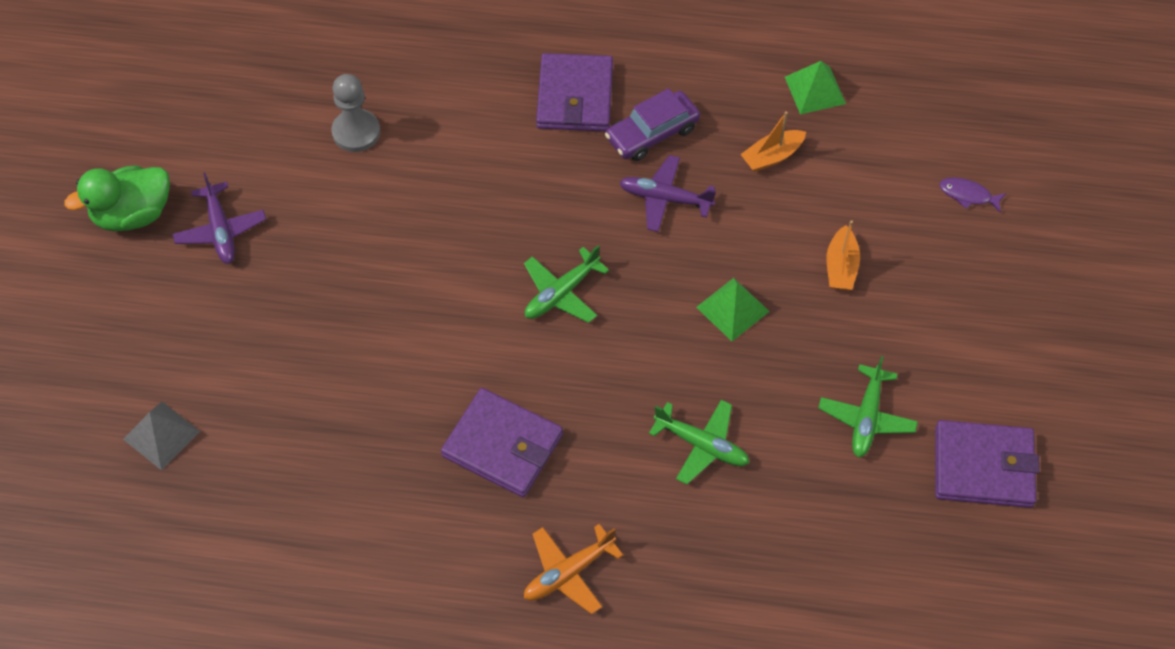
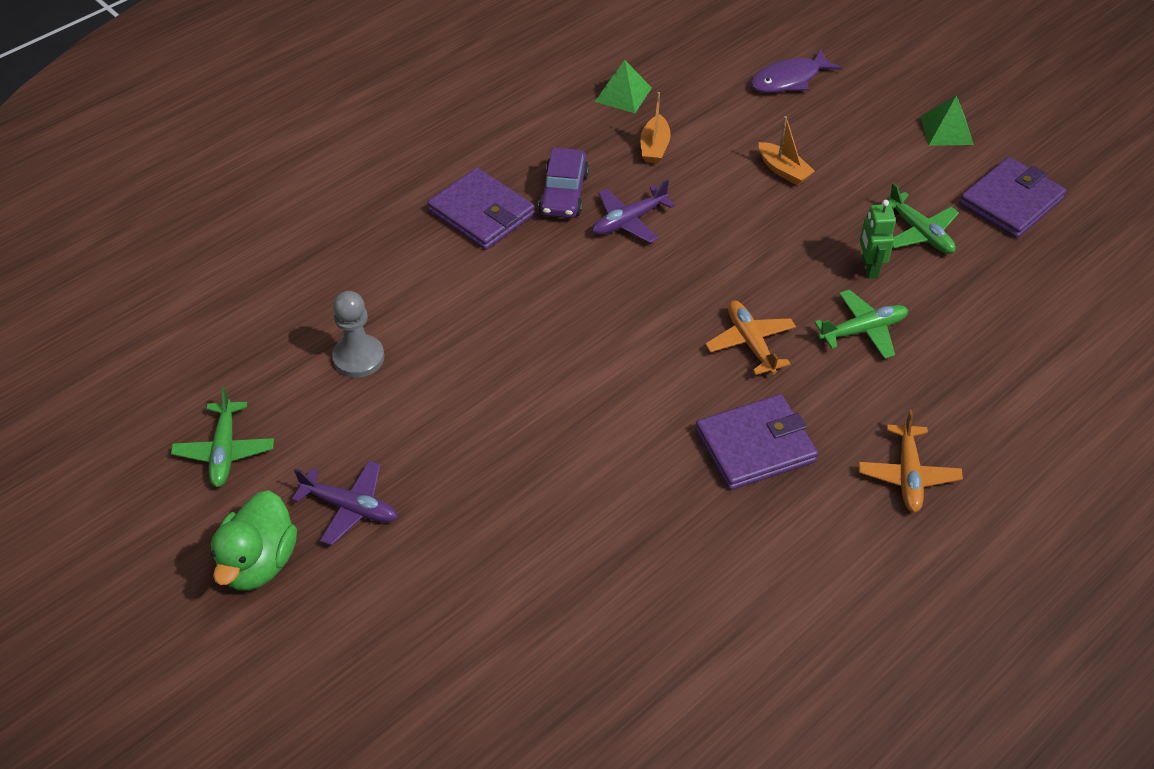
camera: 50 degrees left, 10 degrees down
grey pyramid [123,401,200,470] -> none
green plane [524,245,609,323] -> green plane moved to [171,387,274,487]
green pyramid [696,278,770,341] -> green pyramid moved to [920,95,974,146]
purple fish [939,177,1006,213] -> purple fish [750,50,842,93], size x1.70
none -> orange plane [705,301,796,375]
none -> green robot [860,200,896,278]

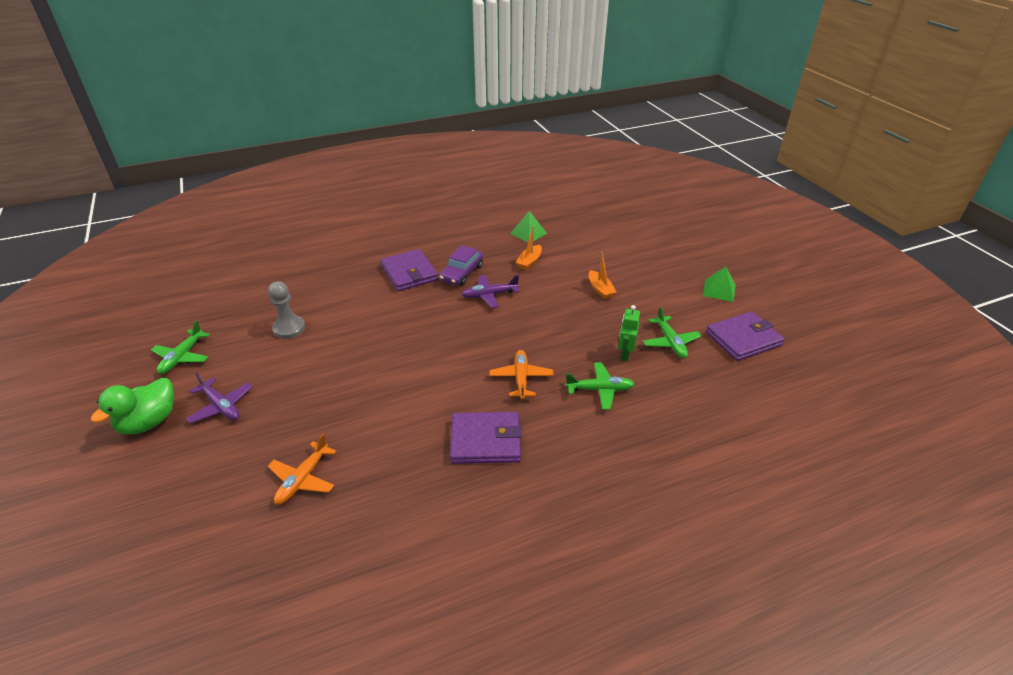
camera: 20 degrees right, 10 degrees down
purple fish [750,50,842,93] -> none
orange plane [858,410,963,513] -> orange plane moved to [268,434,337,505]

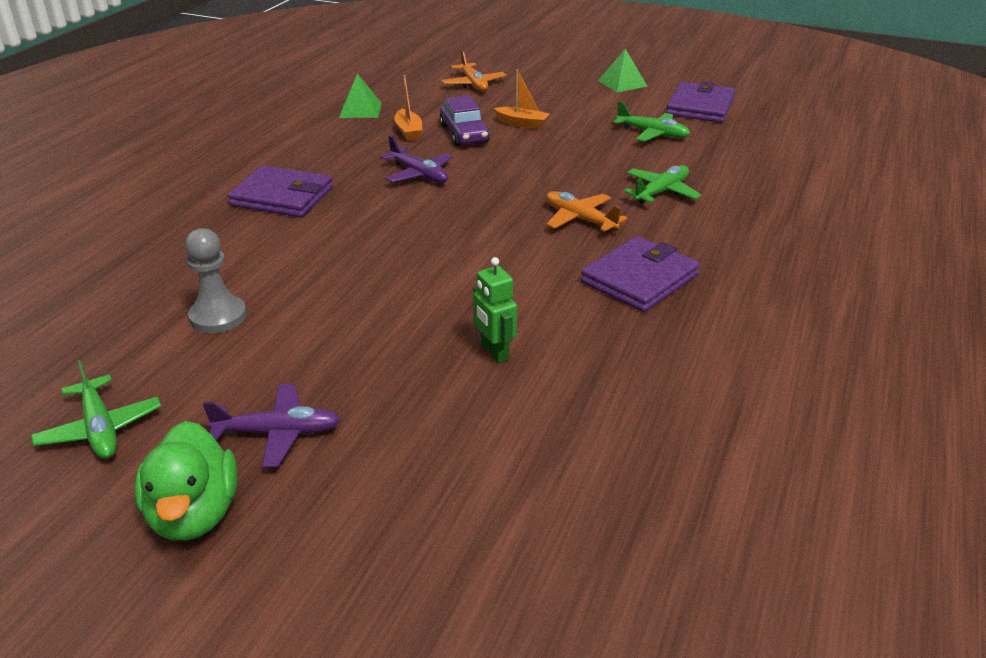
camera: 45 degrees left, 5 degrees down
orange plane [268,434,337,505] -> orange plane moved to [441,50,506,91]
purple car [439,245,483,286] -> purple car moved to [439,95,490,146]
purple plane [462,275,519,308] -> purple plane turned 75 degrees counterclockwise [380,136,453,183]
green robot [618,305,640,362] -> green robot moved to [473,257,517,363]

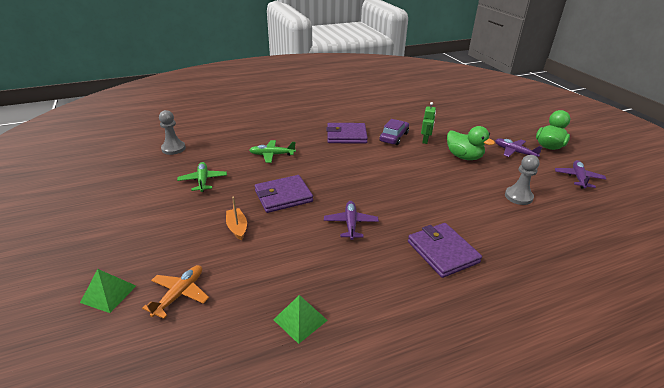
camera: 135 degrees left, 0 degrees up
green plane [31,360,161,459] -> purple plane [555,160,606,189]
orange boat [394,75,423,141] -> none
purple car [439,95,490,146] -> purple car moved to [380,119,409,145]
orange plane [546,191,627,232] -> none
green pyramid [598,49,648,92] -> green pyramid moved to [80,269,136,313]
purple wallet [666,81,735,123] -> purple wallet moved to [255,175,313,213]
none -> grey pawn [159,110,186,155]
none -> green duck [447,126,495,160]

